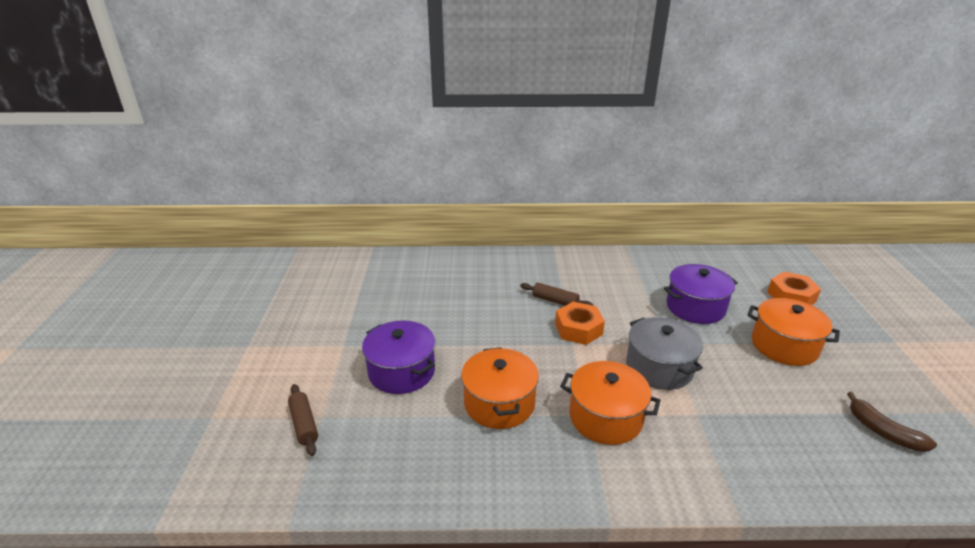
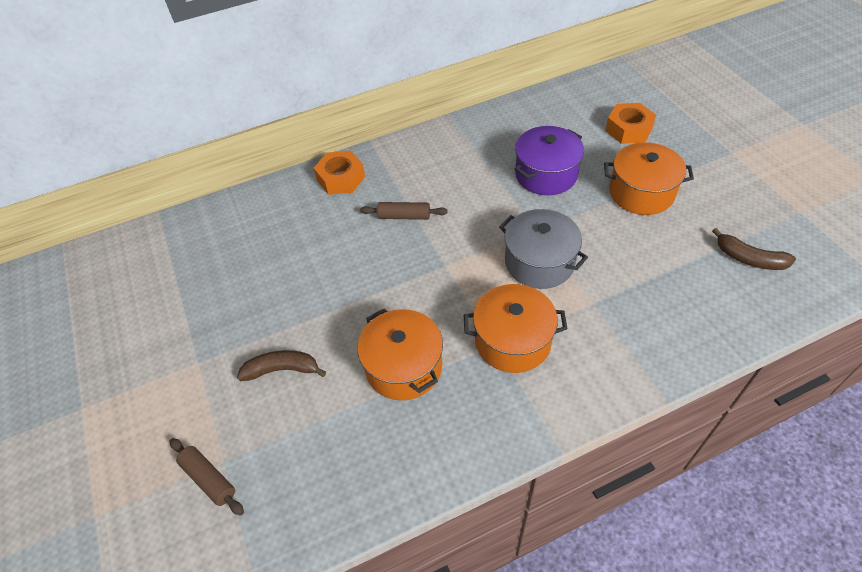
camera: 20 degrees left, 20 degrees up
purple pot [362,321,435,394] -> brown banana [237,350,326,381]
orange nut [555,302,605,345] -> orange nut moved to [314,151,365,195]

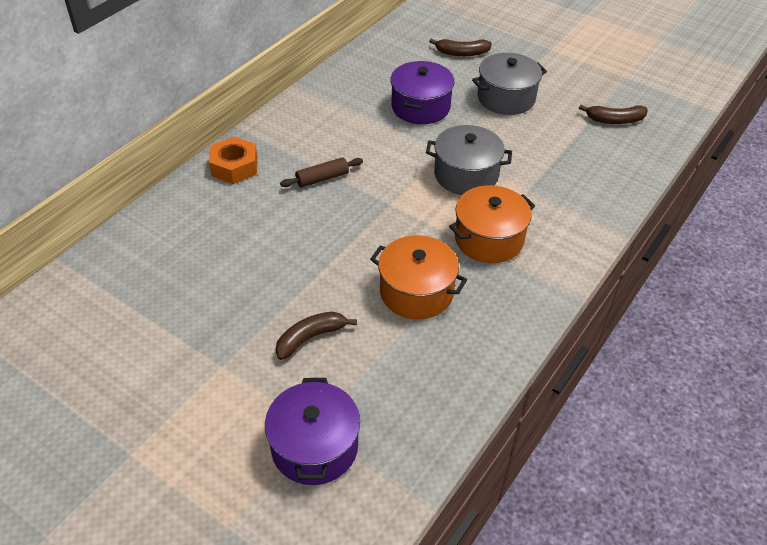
camera: 35 degrees left, 5 degrees down
brown rolling pin [170,438,244,515] -> purple pot [265,378,360,485]
orange pot [604,142,694,215] -> grey pot [472,53,547,115]
orange nut [605,103,656,144] -> brown banana [429,38,492,56]

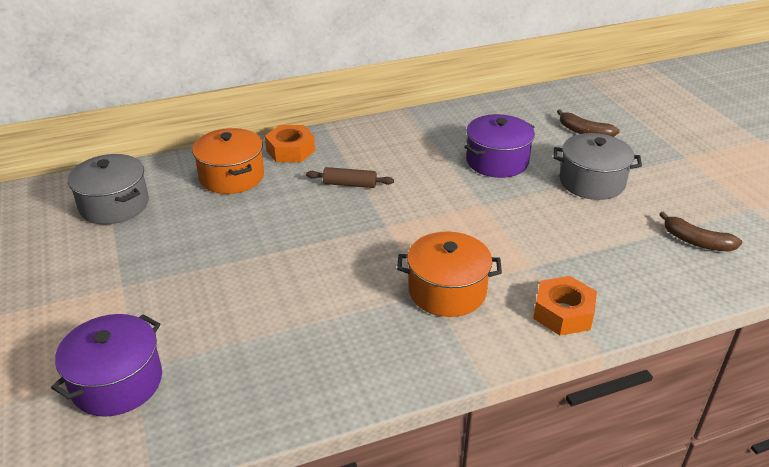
camera: 35 degrees right, 10 degrees down
brown banana [276,311,357,360] -> none
orange pot [370,235,467,319] -> orange pot moved to [192,128,264,194]
grey pot [426,125,512,195] -> grey pot moved to [68,154,149,224]
none -> orange nut [533,276,597,336]

